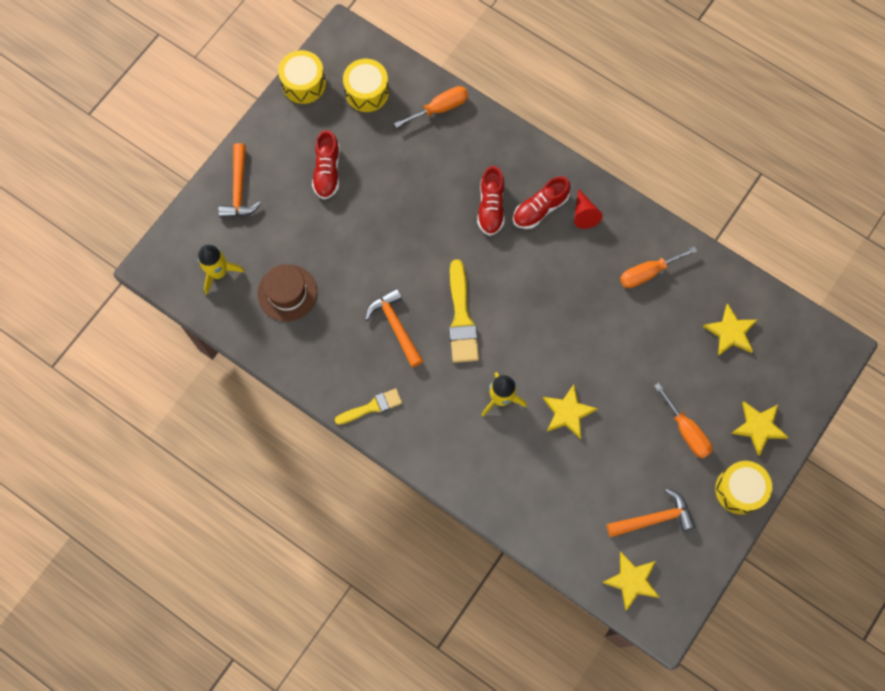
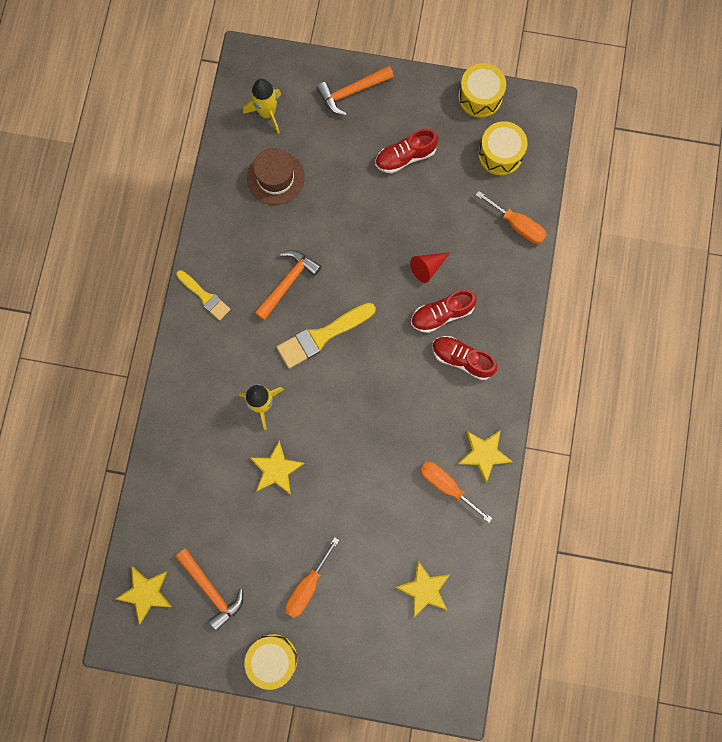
camera: 65 degrees right, 5 degrees up
red cone [574,189,603,229] -> red cone moved to [410,252,450,283]
yellow star [731,402,789,456] -> yellow star moved to [458,430,513,483]

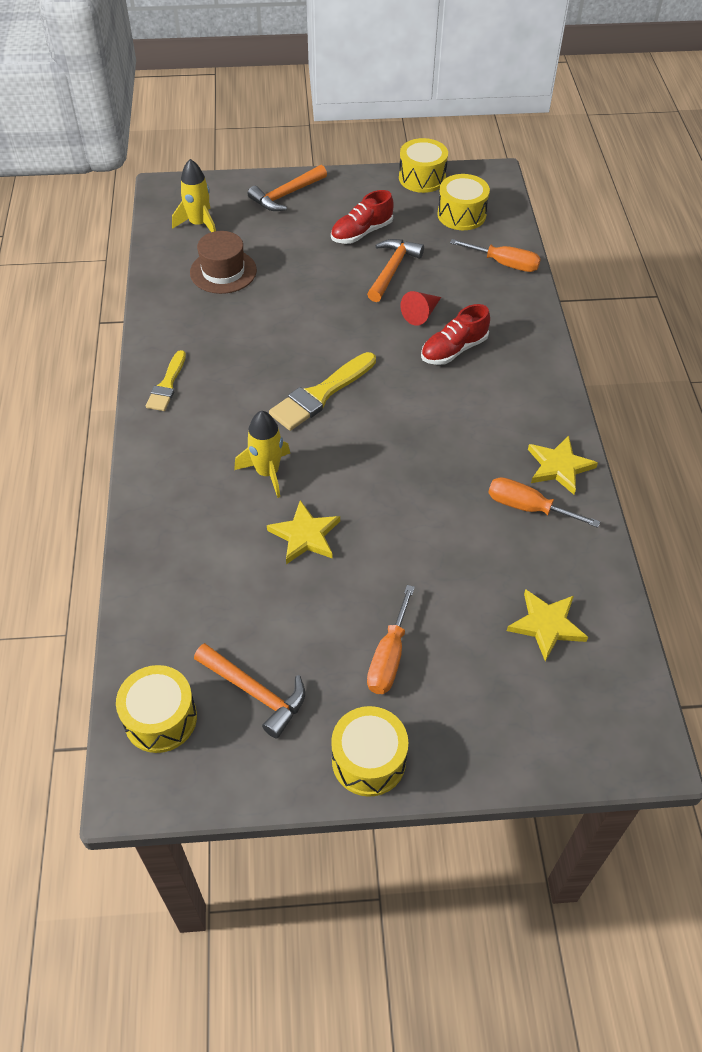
camera: 15 degrees left, 25 degrees down
yellow star [116,567,172,624] -> yellow drum [116,665,197,753]
yellow brush [176,270,230,321] -> yellow brush turned 75 degrees clockwise [146,350,186,411]
orange hammer [255,250,322,320] -> orange hammer moved to [367,239,424,302]
red shoe [432,336,497,380] -> none

